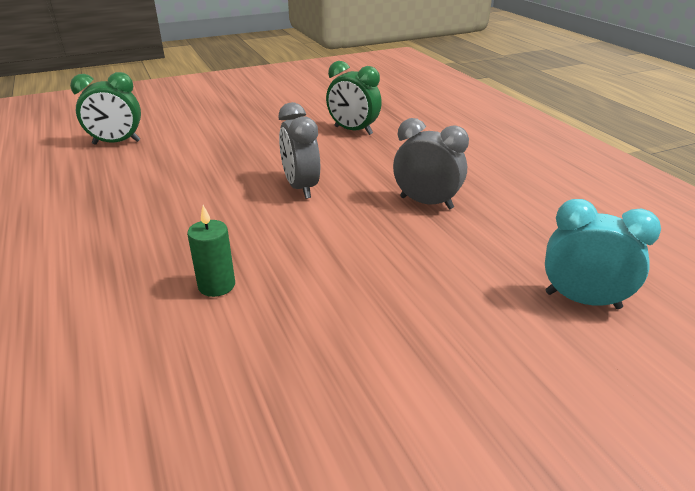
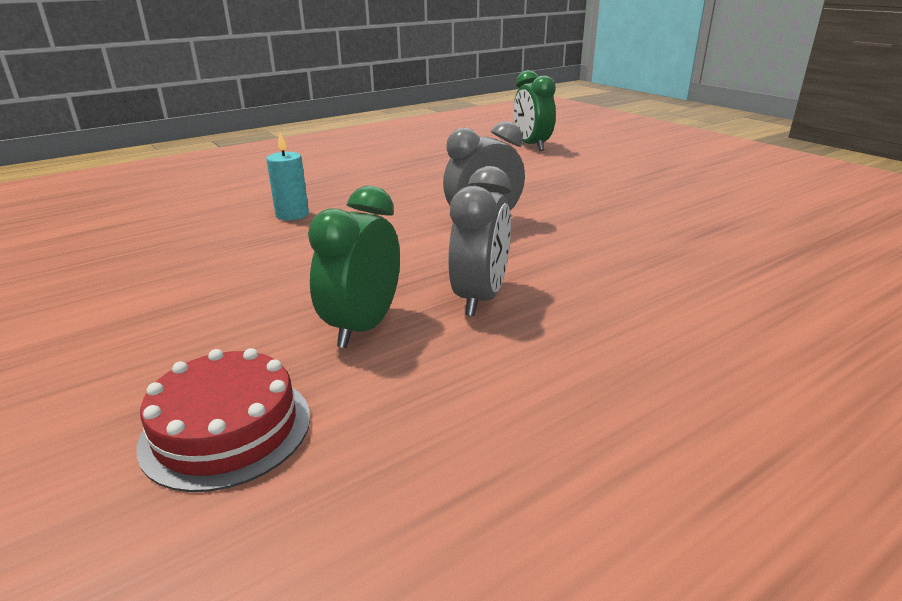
camera: 80 degrees right, 5 degrees down
green candle [187,205,235,297] -> turquoise candle [266,132,309,221]
green clock [326,61,382,135] -> green clock moved to [308,186,400,348]
turquoise clock [545,199,661,309] -> red cake [137,348,310,492]

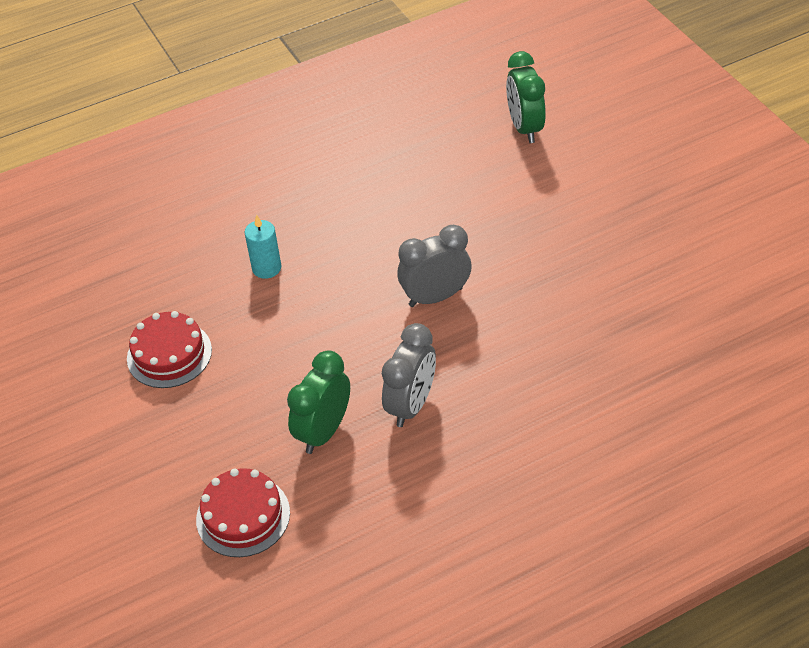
camera: 10 degrees right, 20 degrees up
none -> red cake [127,311,212,388]

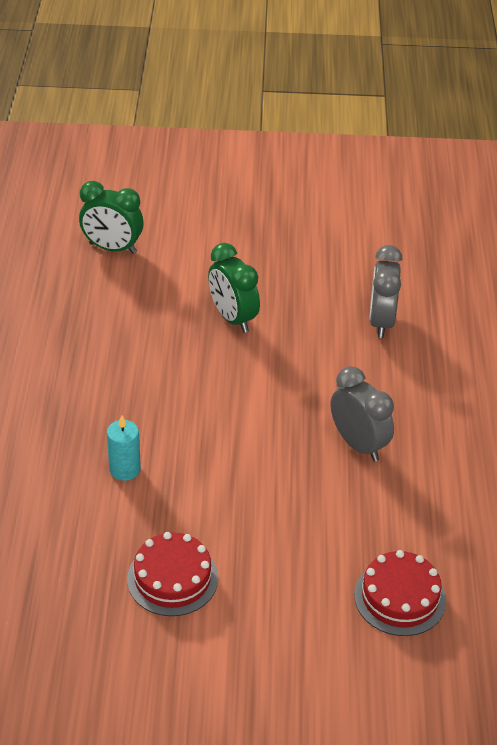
camera: 65 degrees left, 5 degrees down
green clock [287,350,350,454] -> green clock moved to [208,243,260,333]
grey clock [397,225,472,307] -> grey clock moved to [369,245,403,338]

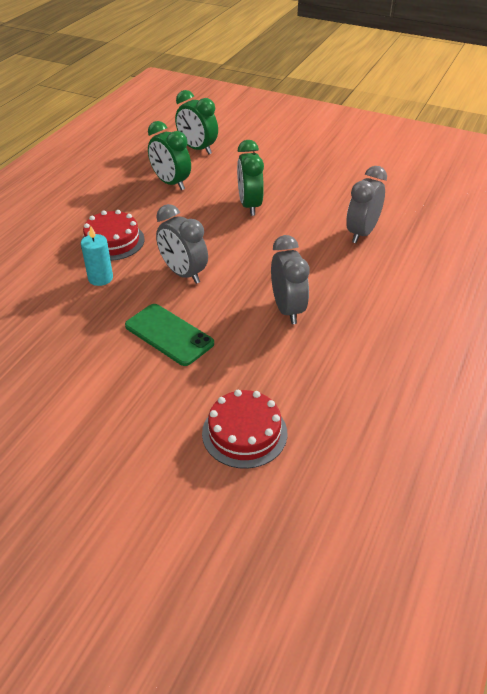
camera: 25 degrees right, 0 degrees up
red cake [127,532,218,616] -> red cake moved to [81,210,145,261]
none -> green phone [125,304,214,366]
none -> green clock [148,121,191,190]
none -> grey clock [156,204,208,284]

